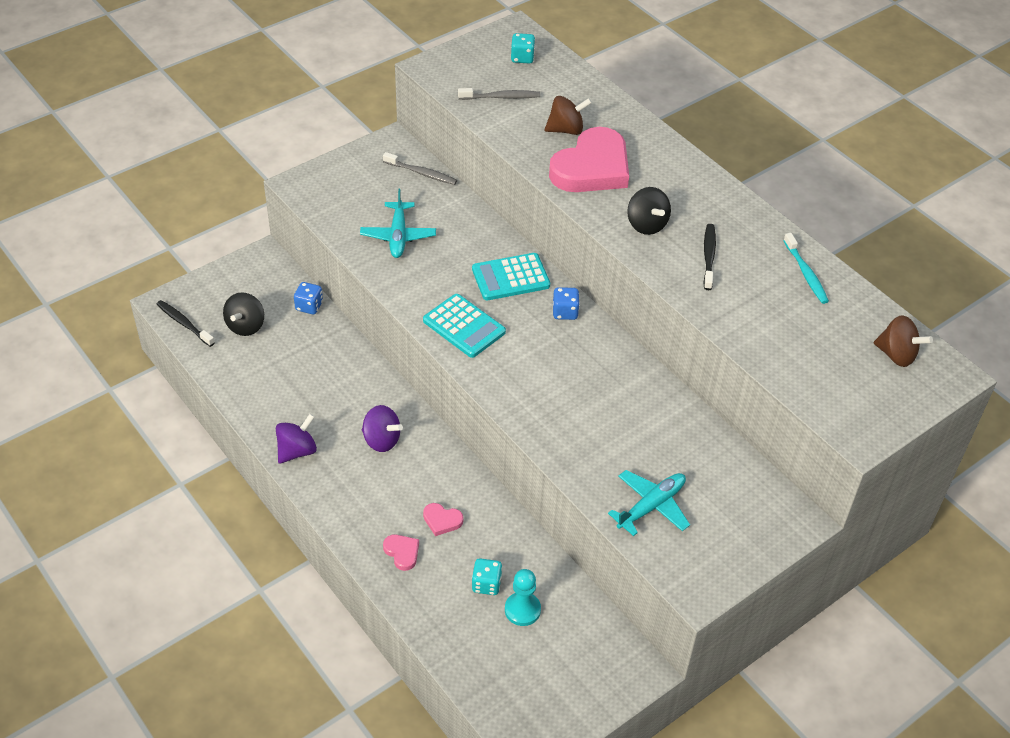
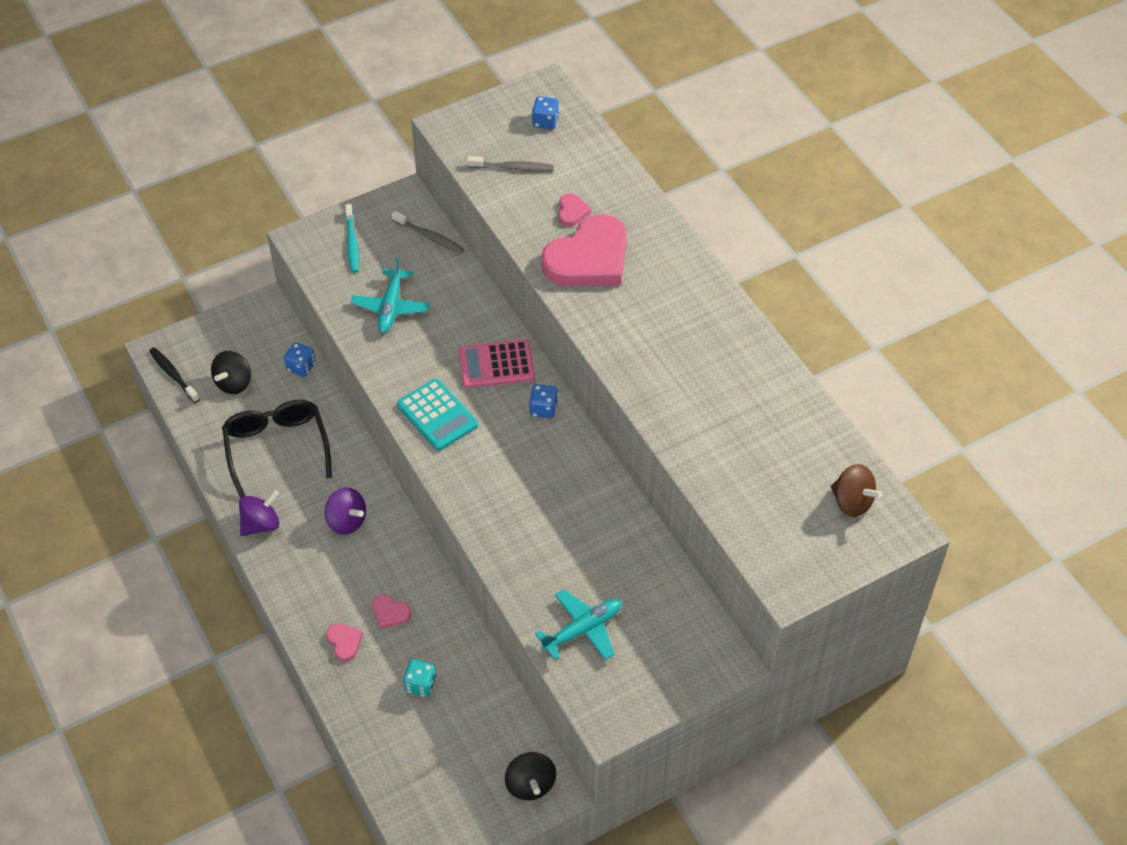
camera: 10 degrees right, 5 degrees up
turquoise calculator [472,253,550,300] -> pink calculator [458,339,535,389]
turquoise pawn [505,569,541,626] -> none
turquoise dice [511,33,535,64] -> blue dice [532,96,560,130]
brown spinning top [545,96,592,135] -> pink heart [559,193,591,227]
black spinning top [627,187,671,235] -> black spinning top moved to [505,752,556,800]
black toothbrush [703,224,716,290] -> none
turquoise toothbrush [783,233,829,304] -> turquoise toothbrush moved to [345,204,359,273]
none -> black glasses [222,400,332,499]

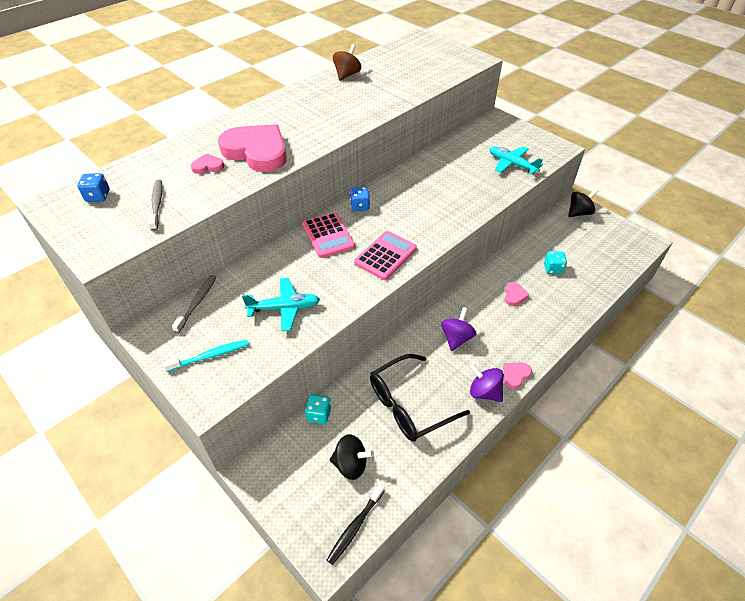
camera: 105 degrees left, 5 degrees down
blue dice [284,342,316,377] -> turquoise dice [305,394,331,424]
pink heart [326,623,363,662] -> pink heart moved to [503,363,532,389]
turquoise calculator [397,379,478,451] -> pink calculator [354,231,417,280]
brown spinning top [831,464,882,517] -> brown spinning top moved to [333,44,361,81]

